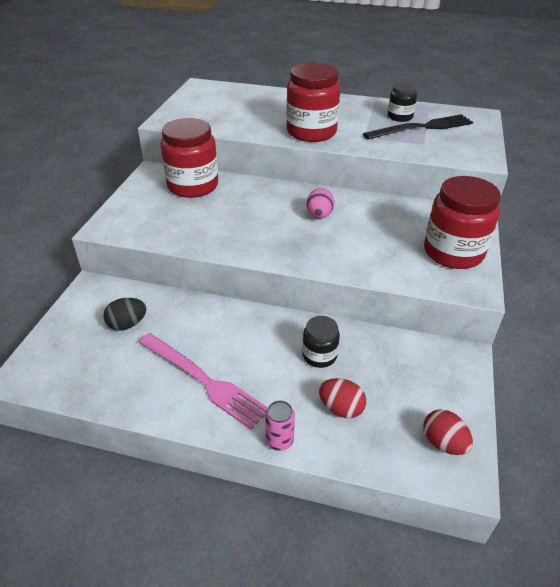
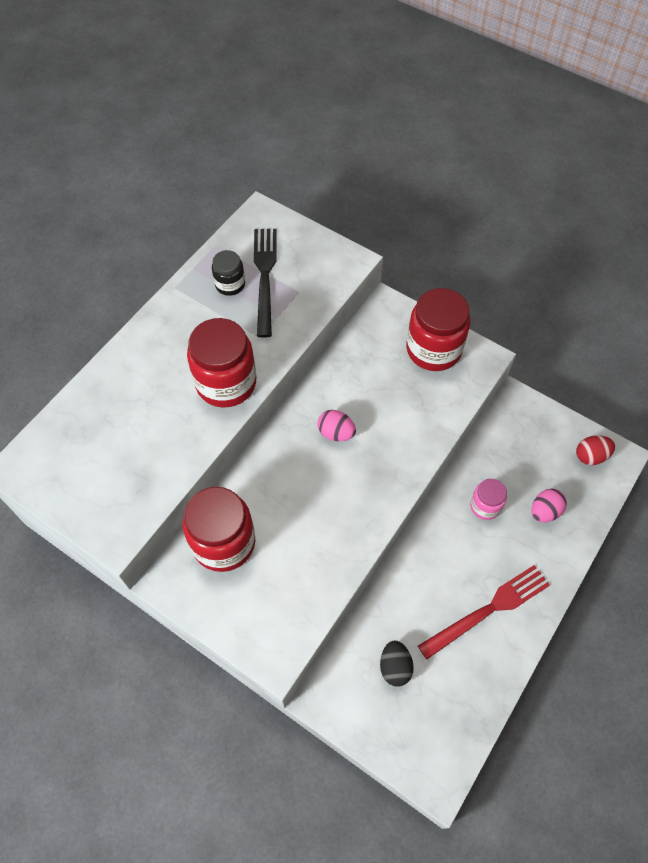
camera: 70 degrees left, 20 degrees up
pink fork [139,333,268,430] -> red fork [418,565,550,659]
pink can [265,400,295,451] -> none
black jar [302,316,340,368] -> pink jar [470,479,507,520]
red egg [319,378,366,418] -> pink egg [531,489,567,522]

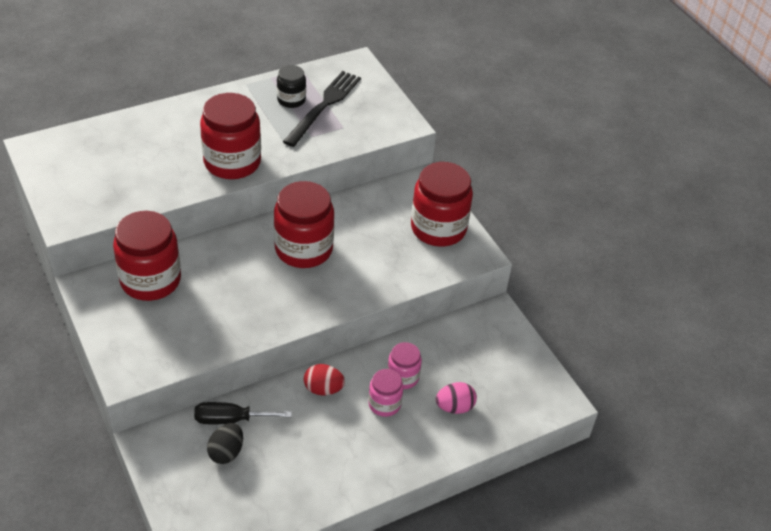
camera: 25 degrees right, 15 degrees down
pink egg [318,410,356,441] -> red jar [274,181,334,268]
red fork [418,565,550,659] -> none
red egg [576,435,615,465] -> red egg moved to [304,364,345,396]
none -> black screwdriver [194,402,292,424]
none -> pink jar [368,369,403,417]

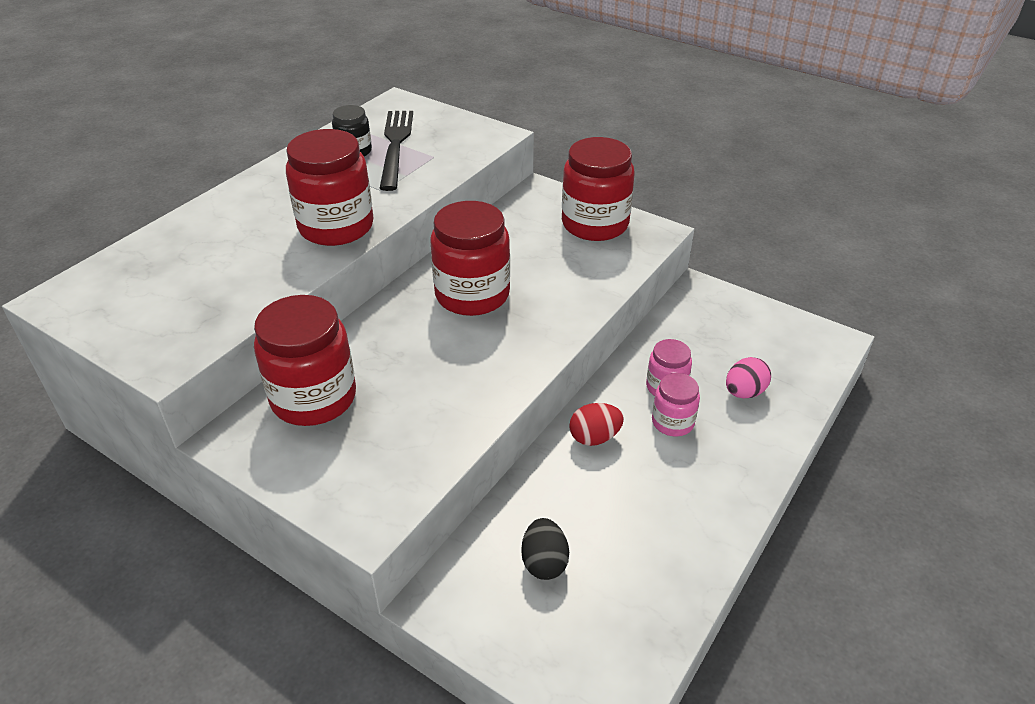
camera: 25 degrees left, 5 degrees down
black screwdriver [194,402,292,424] -> none

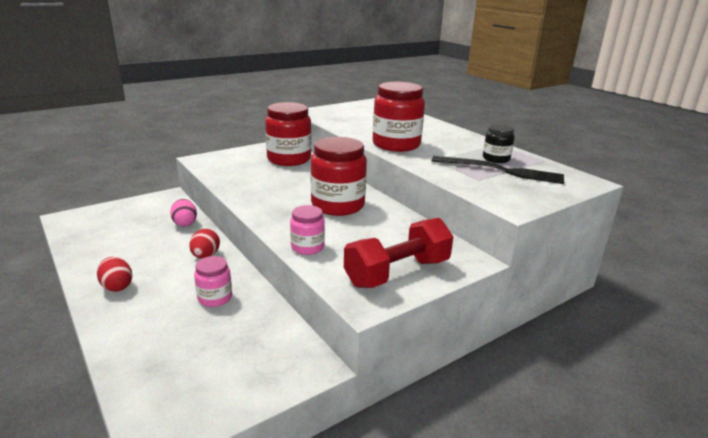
camera: 110 degrees right, 15 degrees down
black egg [521,518,569,580] -> none
red jar [562,137,635,241] -> red dumbbell [344,218,454,288]
pink jar [652,373,700,437] -> pink jar moved to [290,205,325,255]
pink egg [726,357,771,399] -> pink egg moved to [170,199,197,226]
none -> red egg [97,257,132,292]

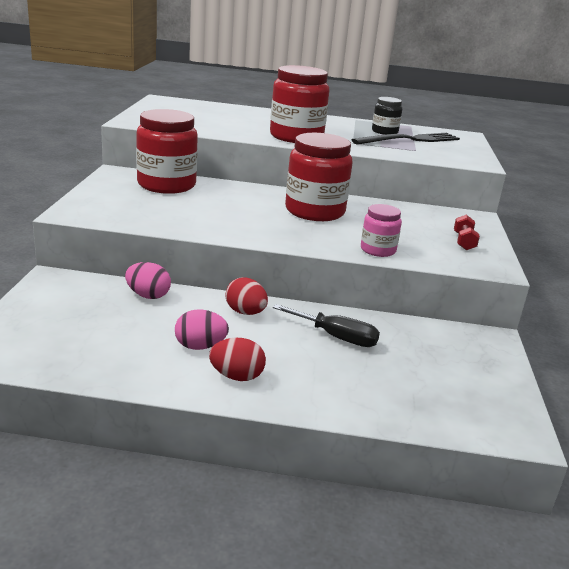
camera: 50 degrees left, 0 degrees up
pink jar [194,256,232,307] -> black screwdriver [273,304,380,347]
red dumbbell [344,218,454,288] -> red dumbbell [454,215,480,250], size x0.46
none -> pink egg [175,309,229,350]

